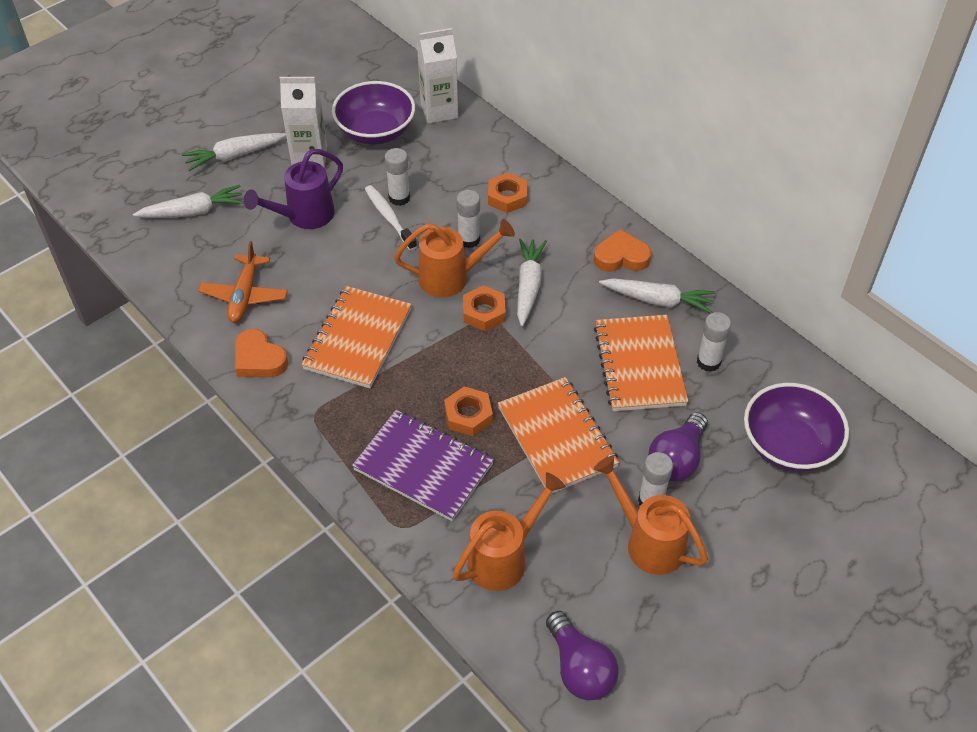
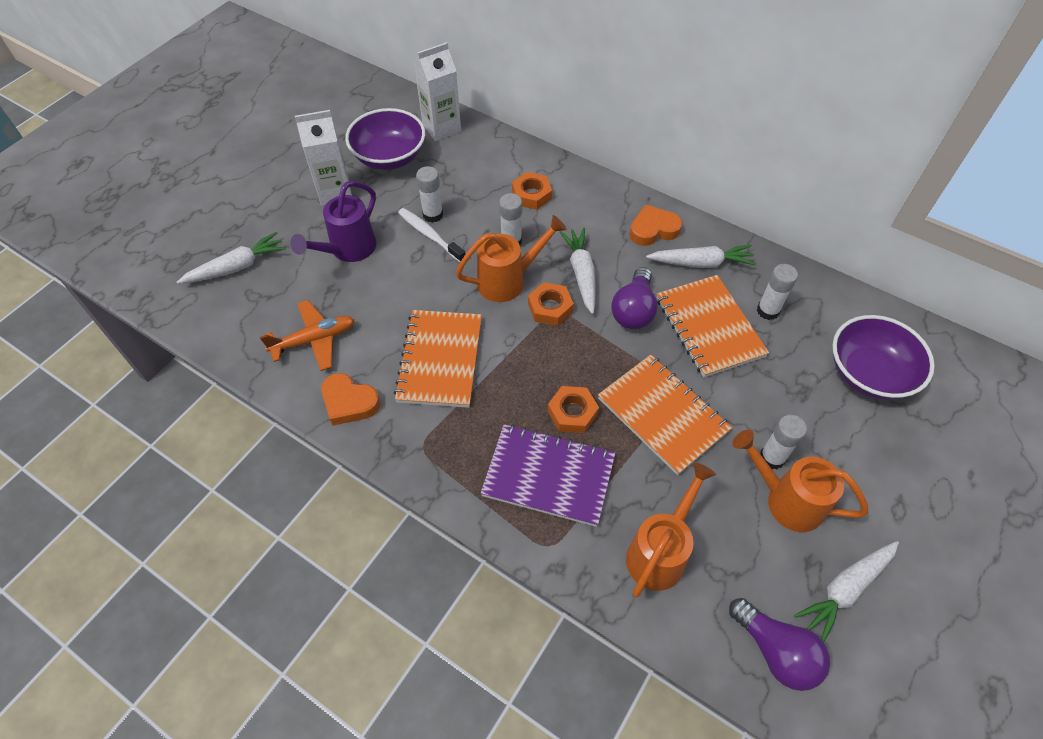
camera: 15 degrees left, 5 degrees up
white carrot [182,133,286,171] -> white carrot moved to [794,541,899,643]
orange plane [198,241,288,323] -> orange plane turned 105 degrees counterclockwise [260,300,354,371]
purple light bulb [648,412,708,481] -> purple light bulb moved to [611,267,658,329]

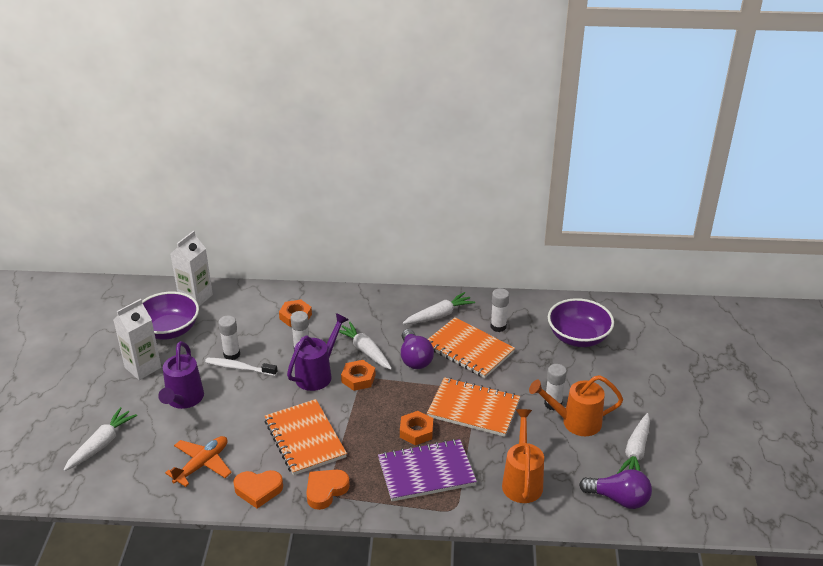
camera: 30 degrees left, 20 degrees down
orange watering can [456,215,567,302] -> purple watering can [287,313,349,391]
orange heart [630,204,682,246] -> orange heart moved to [306,470,350,510]

